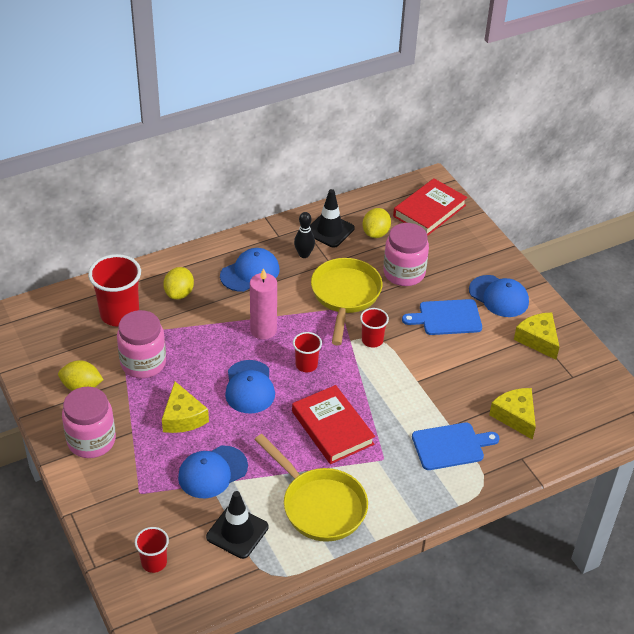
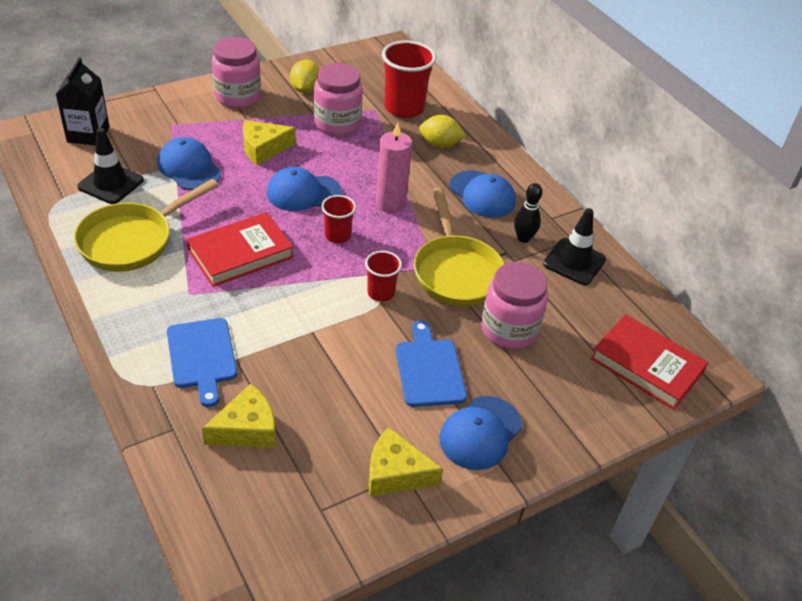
camera: 85 degrees right, 0 degrees up
red cup [135,527,169,573] -> black carton [55,57,110,145]
yellow pan [311,258,382,345] -> yellow pan turned 75 degrees clockwise [414,187,504,306]
yellow lemon [362,208,391,238] -> none
yellow cheese [514,312,559,360] -> yellow cheese turned 135 degrees counterclockwise [368,427,443,497]

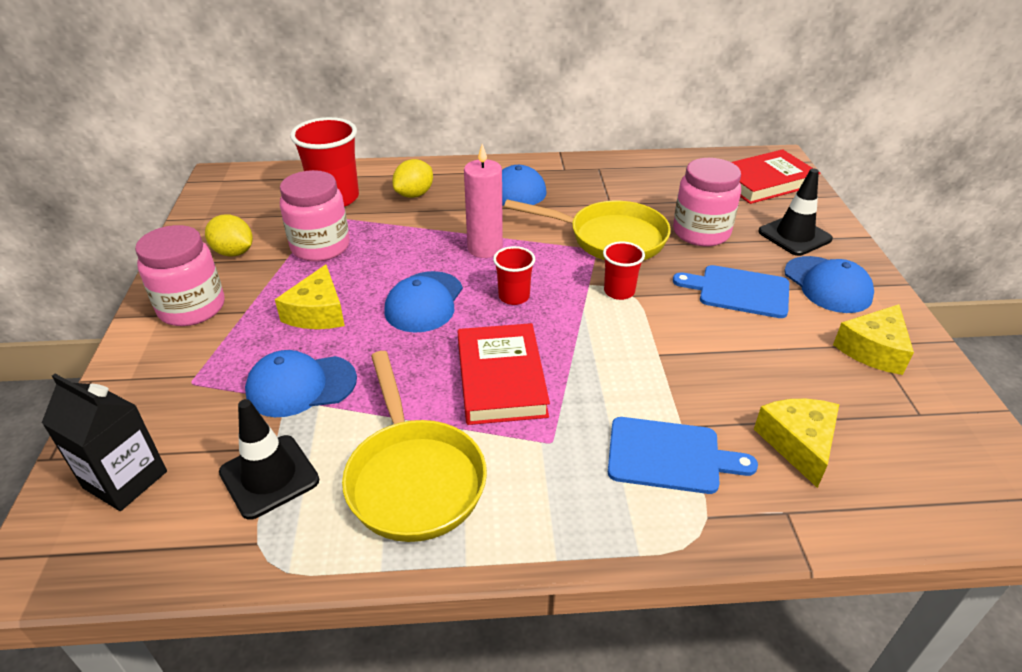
camera: 60 degrees left, 5 degrees down
black bowling pin [514,183,542,243] -> none
black traffic cone [543,208,606,285] -> black traffic cone moved to [758,169,833,256]

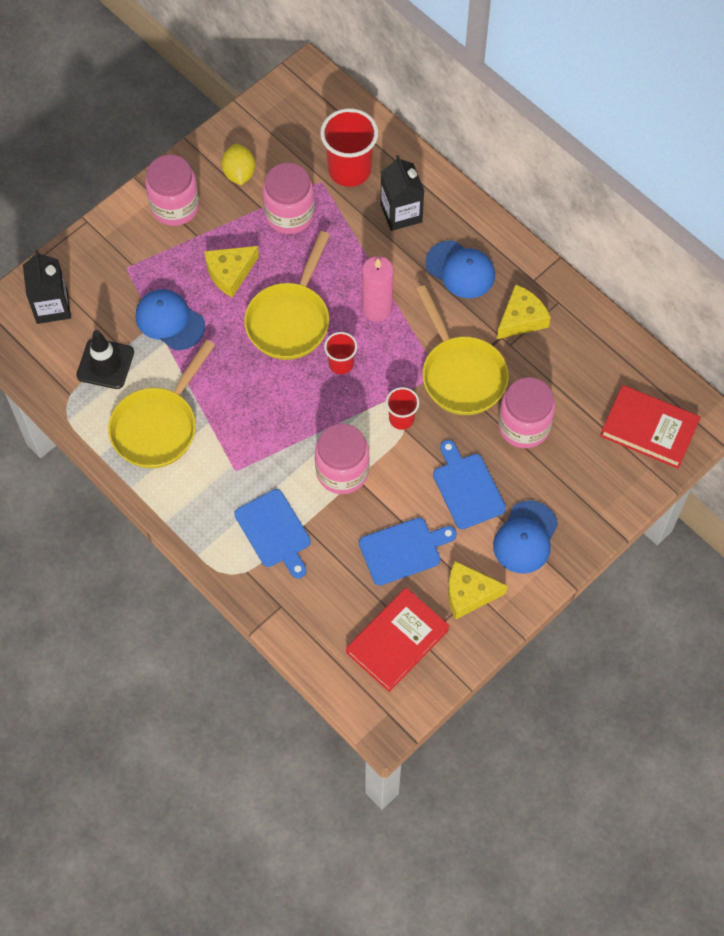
camera: 50 degrees right, 25 degrees up
blue cap [384,271,463,333] -> yellow pan [244,231,330,360]
yellow lemon [392,159,433,198] -> black carton [380,155,424,231]
red book [458,323,550,425] -> red book moved to [346,588,450,692]
yellow cheese [754,399,839,488] -> yellow cheese moved to [496,284,551,340]
black traffic cone [758,169,833,256] -> none
none -> pink jar [315,423,370,494]
none -> blue cutting board [359,518,457,586]

